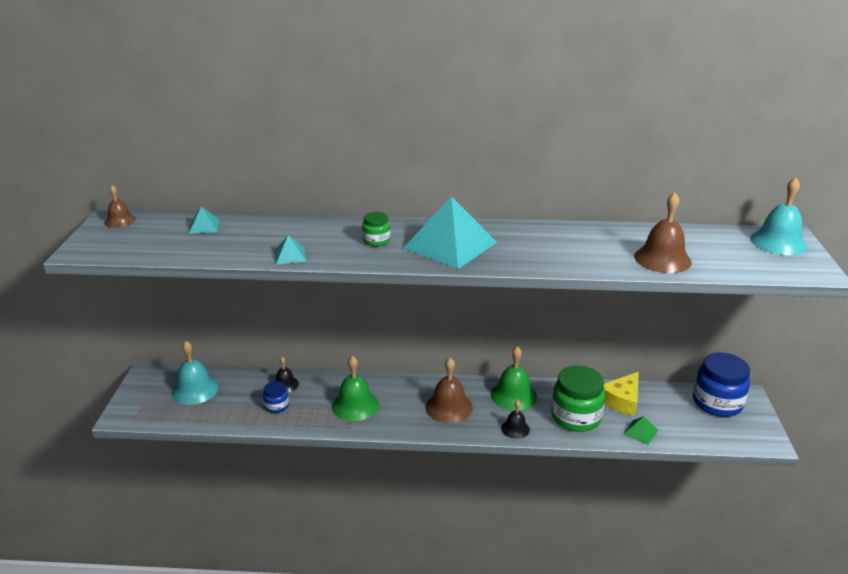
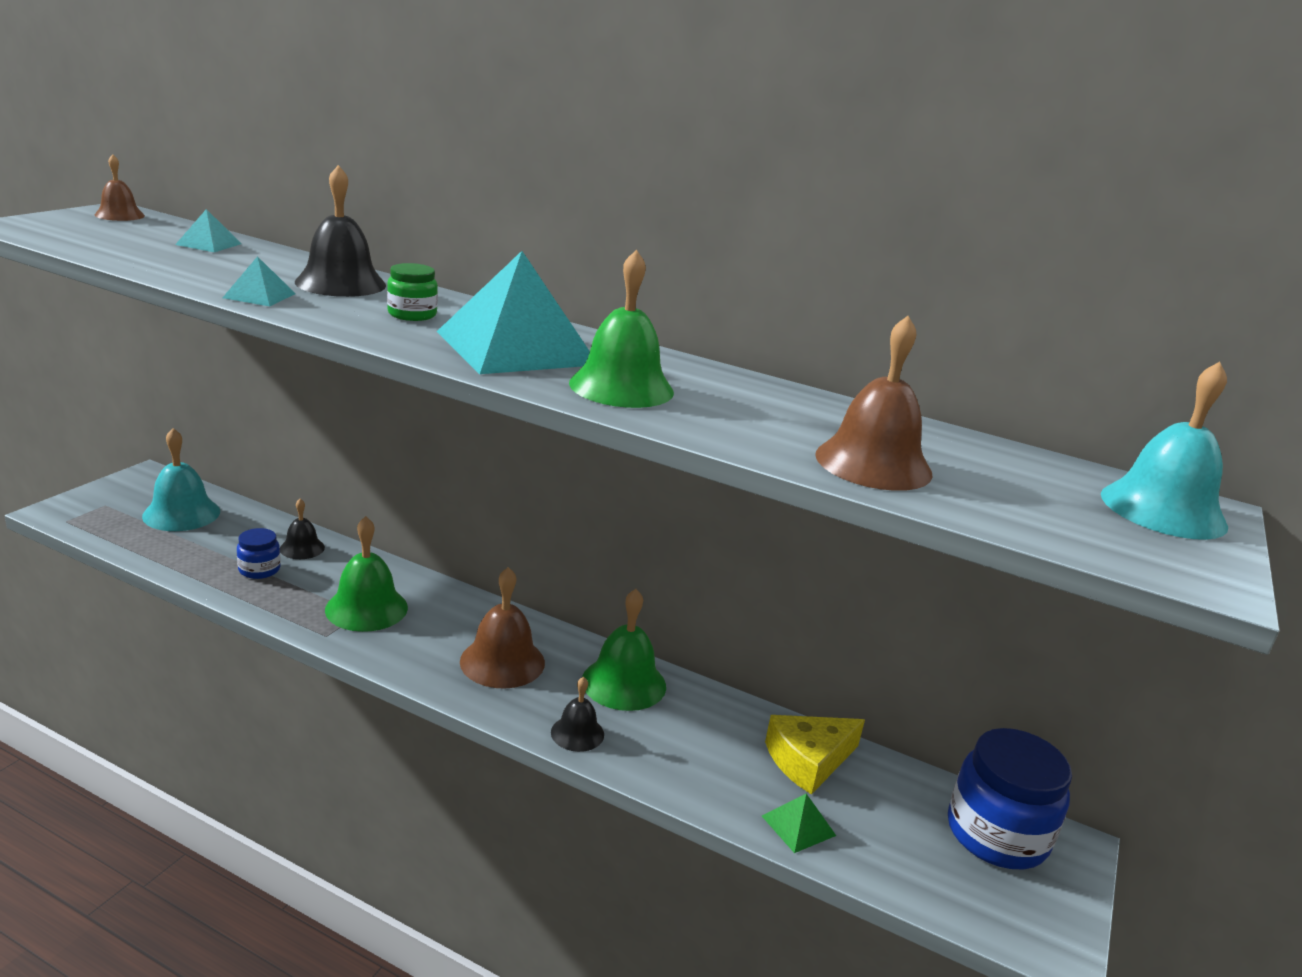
camera: 20 degrees right, 5 degrees down
green jar [551,366,606,432] -> none
none -> black bell [295,165,386,297]
none -> green bell [569,249,674,408]

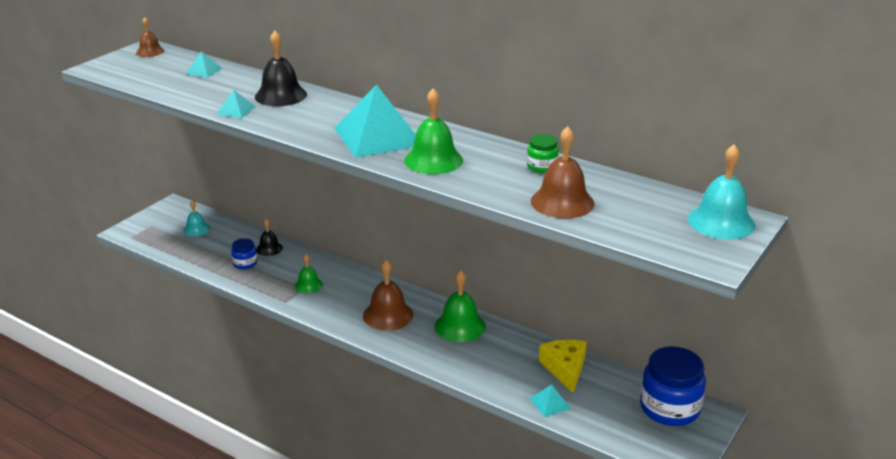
camera: 10 degrees right, 5 degrees up
turquoise bell [142,428,220,531] -> turquoise bell [183,200,210,236], size x0.58
green bell [325,516,408,632] -> green bell [295,254,323,293], size x0.58
green jar [387,263,438,321] -> green jar moved to [527,134,559,173]
black bell [551,676,604,752] -> none
green pyramid [762,794,836,853] -> turquoise pyramid [529,385,571,417]
yellow cheese [765,715,865,795] -> yellow cheese turned 105 degrees clockwise [539,340,587,393]

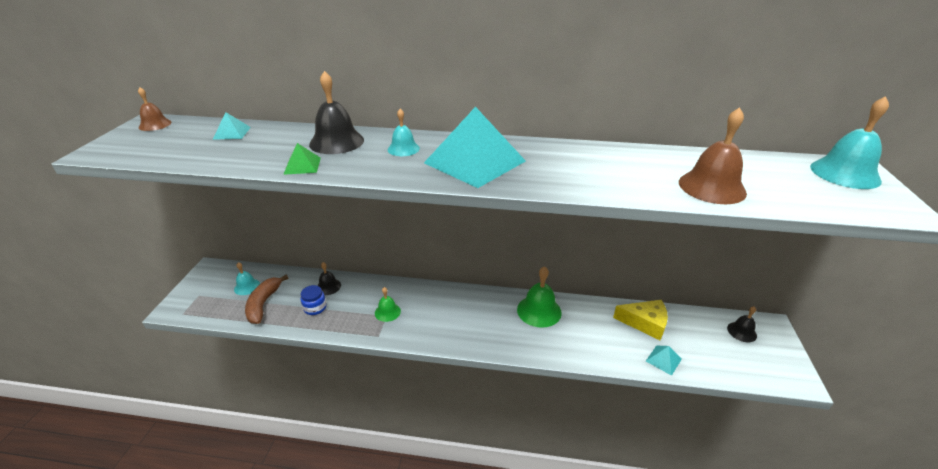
camera: 25 degrees left, 5 degrees up
turquoise pyramid [216,90,255,118] -> green pyramid [283,143,321,175]
brown bell [363,260,414,331] -> none
green bell [404,89,463,174] -> none
green jar [527,134,559,173] -> none
yellow cheese [539,340,587,393] -> yellow cheese turned 135 degrees clockwise [613,300,668,340]
blue jar [640,346,706,426] -> black bell [727,306,757,342]
none -> brown banana [245,275,288,324]
none -> turquoise bell [388,109,420,156]

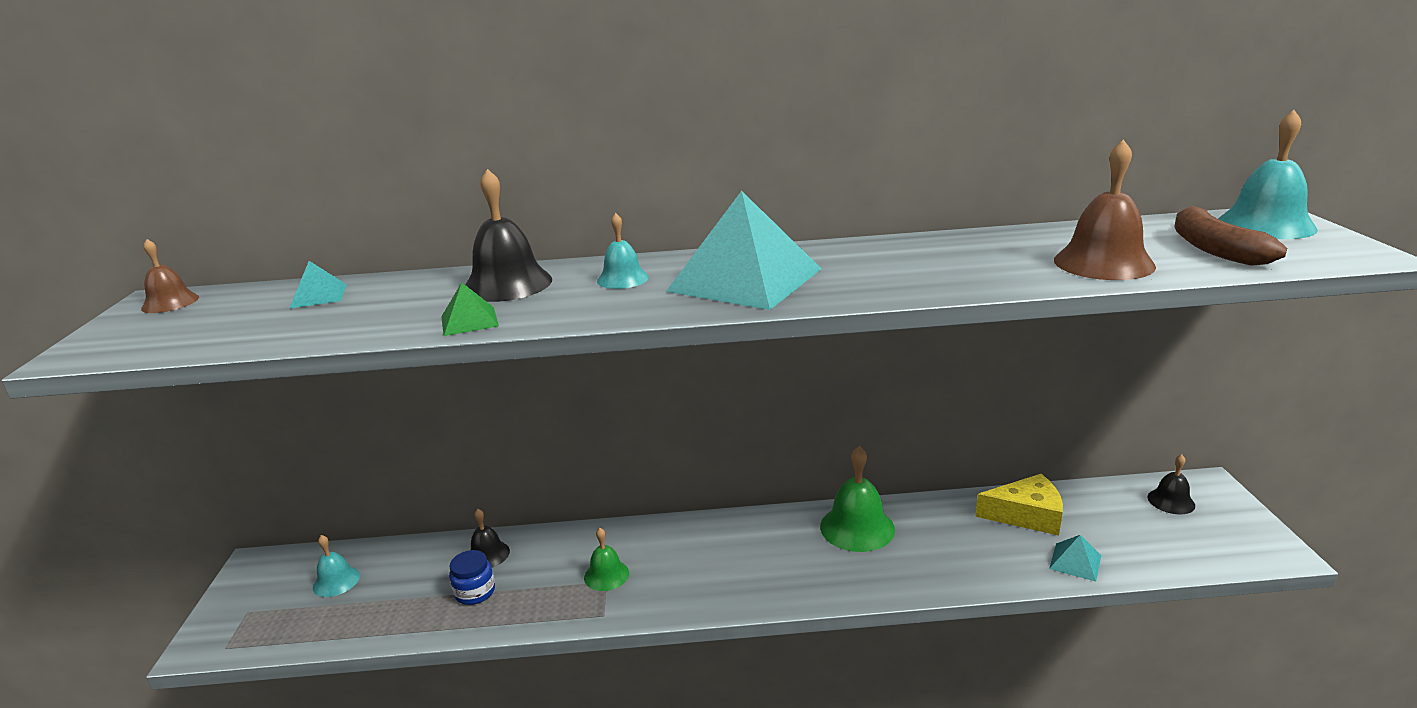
camera: 10 degrees left, 10 degrees down
brown banana [245,275,288,324] -> brown banana moved to [1174,206,1287,266]

